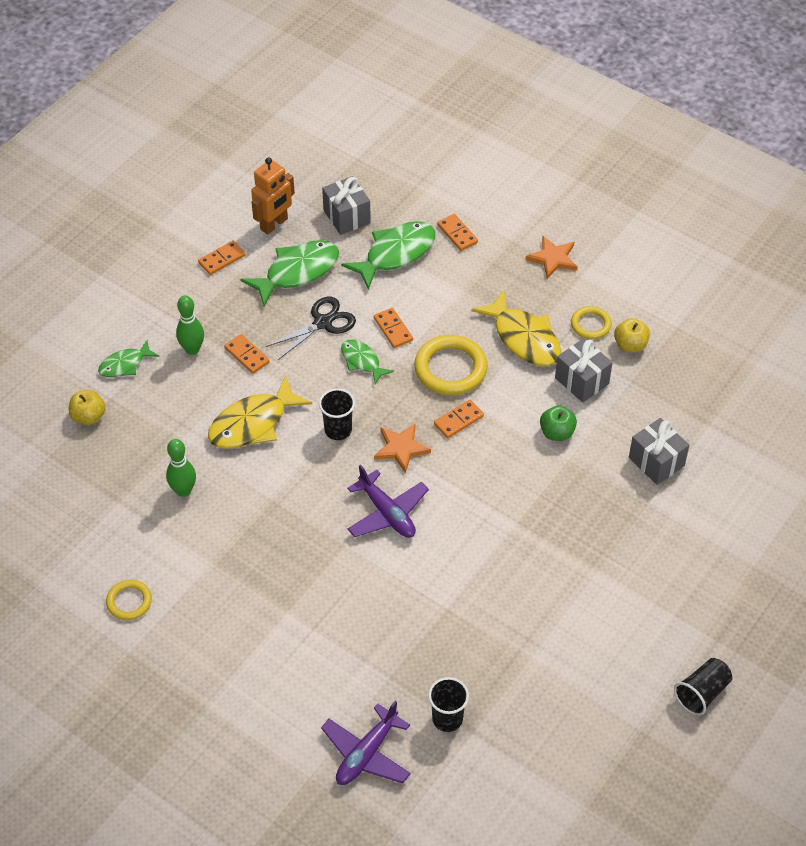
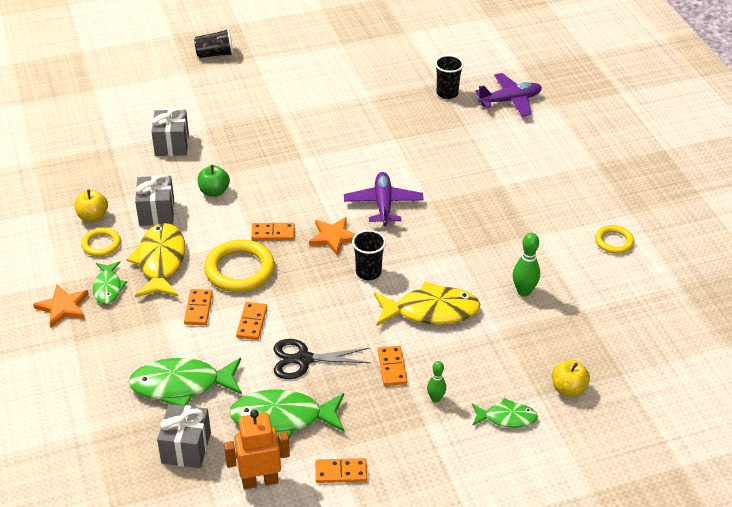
camera: 145 degrees left, 10 degrees down
green bowling pin [176,296,204,355] -> green bowling pin [427,361,446,403], size x0.65
green fish [341,340,394,384] -> green fish moved to [93,261,127,304]
orange domino [437,214,478,251] -> orange domino moved to [184,289,213,325]
black cup [674,658,732,715] -> black cup moved to [194,28,234,58]

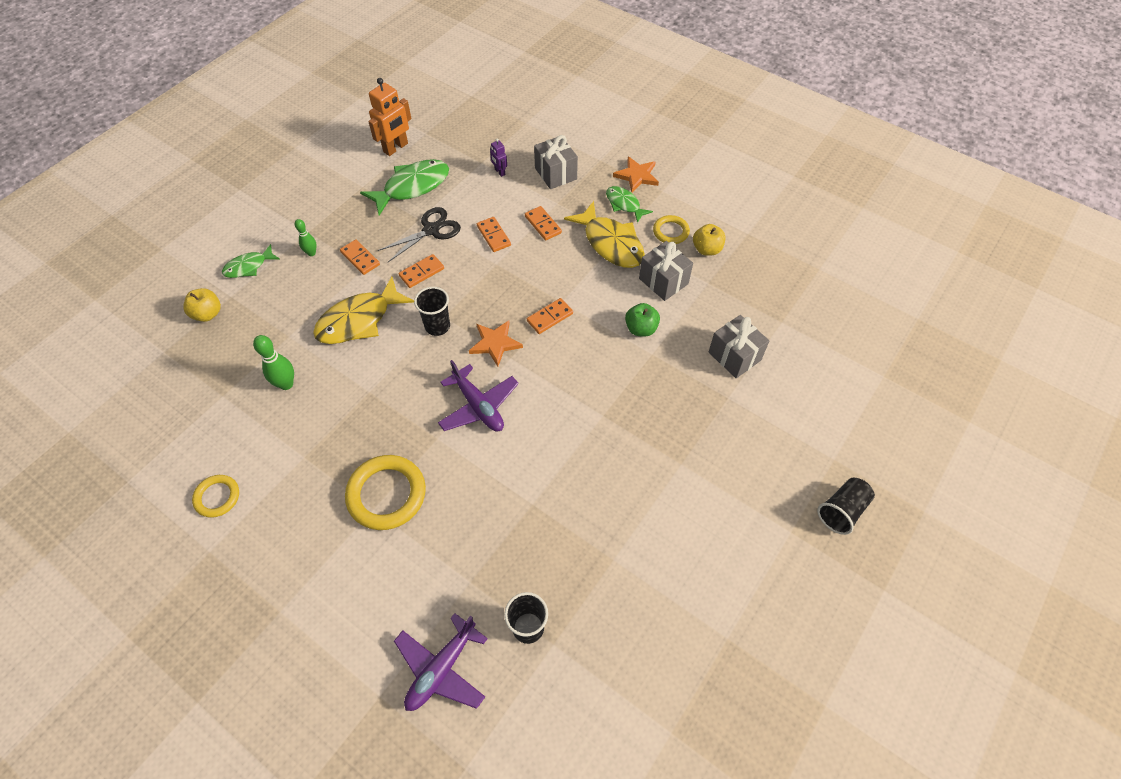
camera: 145 degrees right, 15 degrees up
green fish [129,358,242,406] -> purple robot [490,138,507,177]
grey gift [157,404,211,468] -> grey gift moved to [534,135,578,189]
yellow ring [204,239,275,292] -> yellow ring moved to [345,455,426,530]
orange domino [315,458,367,483] -> orange domino moved to [399,254,444,288]

